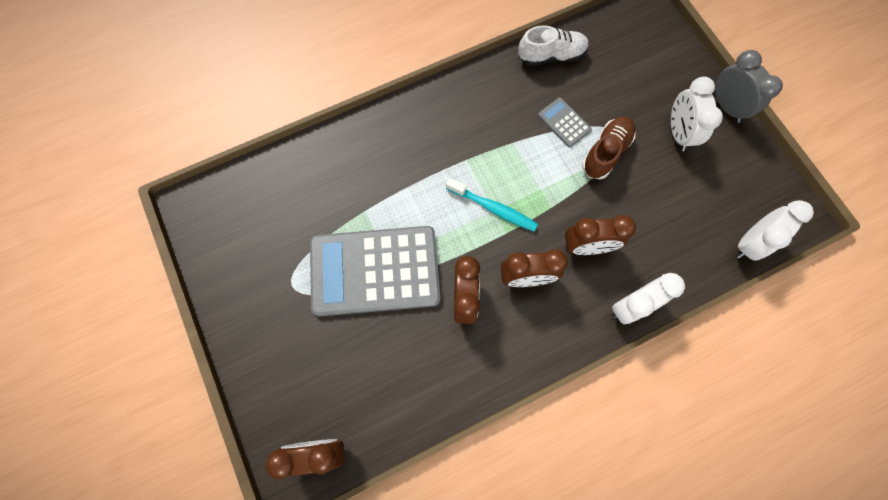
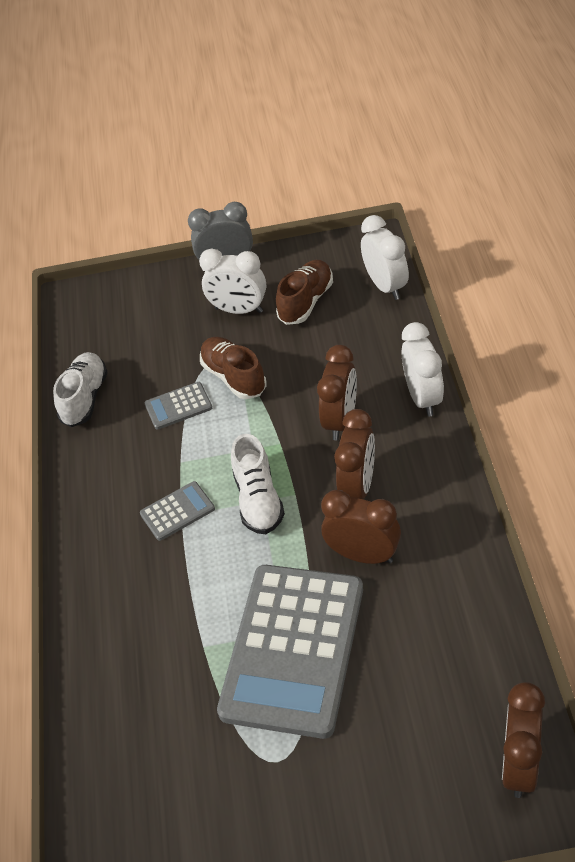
camera: 65 degrees left, 25 degrees down
turquoise toothbrush [446,178,538,232] -> white shoe [231,434,285,534]
none -> grey calculator [140,481,215,541]
none -> brown shoe [276,260,333,325]

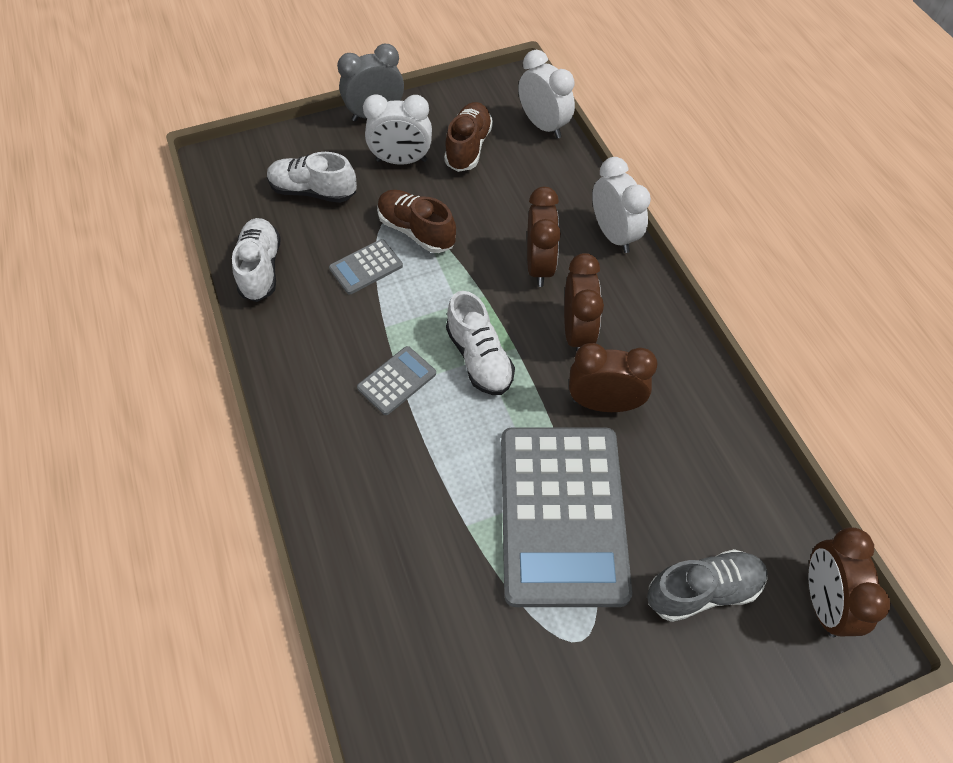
camera: 20 degrees left, 10 degrees up
none -> white shoe [267,152,357,203]
none -> grey shoe [647,549,767,622]

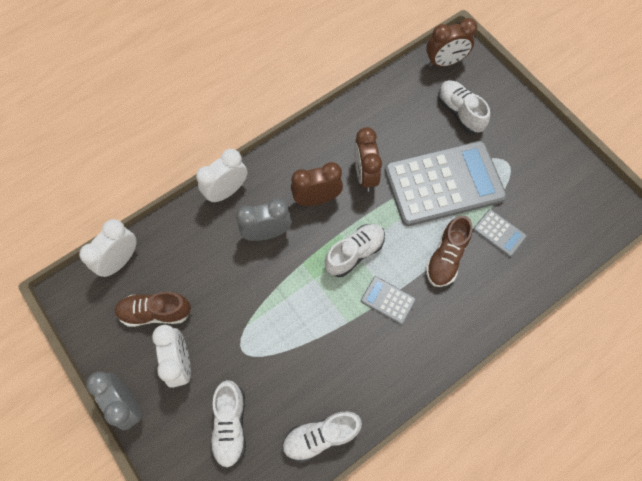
camera: 105 degrees left, 10 degrees up
grey calculator [329,239,403,294] -> grey calculator moved to [473,209,527,257]
brown shoe [377,190,456,253] -> brown shoe moved to [426,215,472,287]
brown clock [527,187,561,287] -> grey clock [236,199,291,241]
grey shoe [647,549,767,622] -> white shoe [438,80,490,134]

